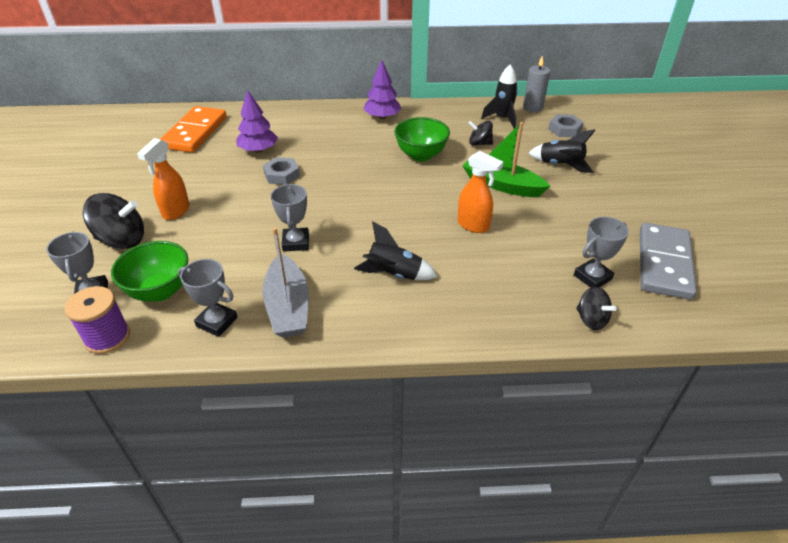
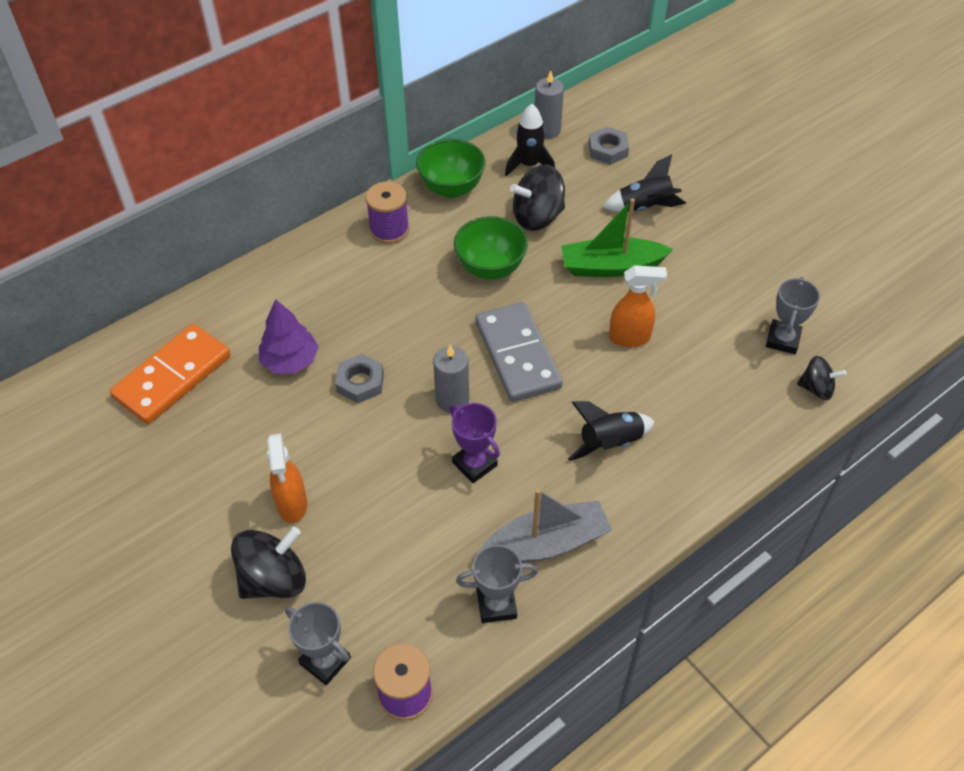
camera: 35 degrees left, 10 degrees up
green bowl [111,241,188,302] -> green bowl moved to [416,139,486,198]
orange domino [160,106,227,153] -> orange domino turned 60 degrees clockwise [110,324,231,424]
grey boat [262,228,309,338] -> grey boat turned 60 degrees counterclockwise [480,489,612,563]
grey trophy [271,184,309,252] -> purple trophy [450,403,500,483]
purple tree [363,59,402,119] -> purple spool [365,182,409,244]
black spinning top [468,121,493,146] -> black spinning top [510,165,565,231], size x1.66
grey domino [640,223,697,300] -> grey domino moved to [475,302,563,402]
none -> grey candle [433,345,469,413]

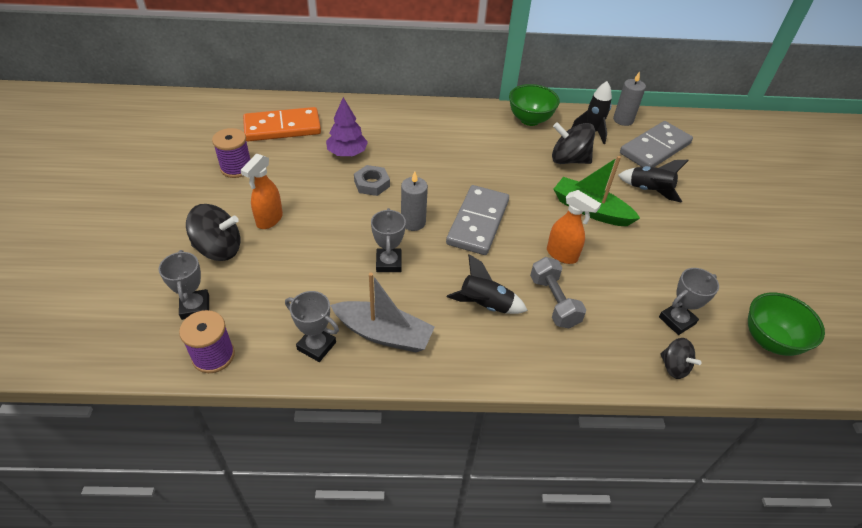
camera: 35 degrees right, 5 degrees down
purple spool [365,182,409,244] -> purple spool moved to [212,128,250,178]
purple trophy [450,403,500,483] -> grey trophy [371,208,406,272]
green bowl [454,216,528,280] -> green bowl moved to [748,292,825,356]
grey nut [589,127,629,165] -> grey domino [620,121,693,167]
none -> grey dumbbell [530,257,586,329]

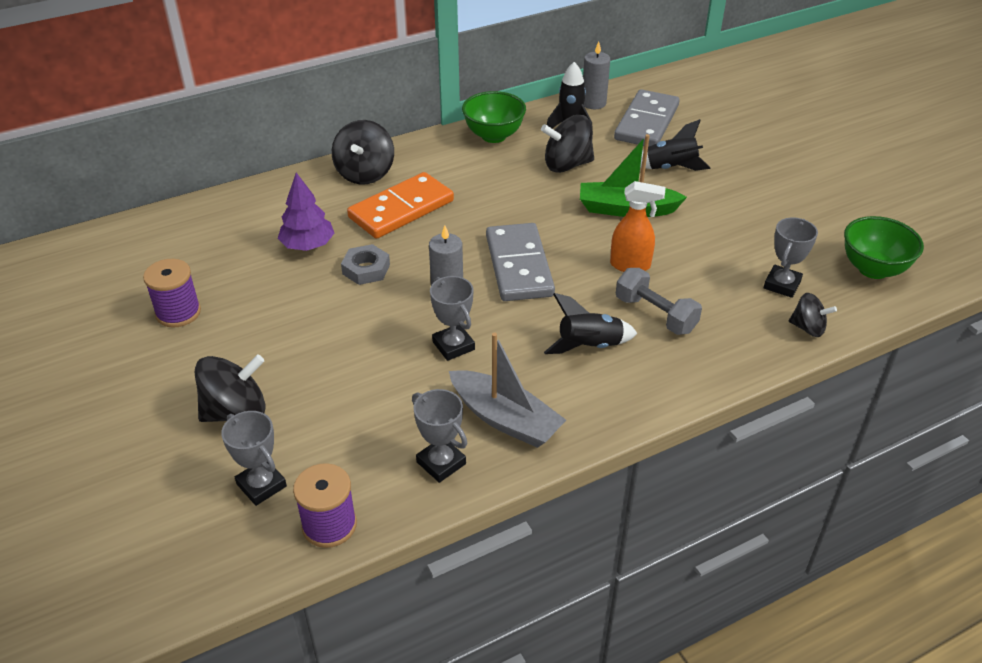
camera: 25 degrees left, 5 degrees down
orange spray bottle [241,153,283,229] -> none
orange domino [243,107,321,141] -> orange domino moved to [347,172,454,239]
grey trophy [285,291,339,362] -> grey trophy turned 45 degrees clockwise [412,389,467,483]
grey boat [330,272,435,352] -> grey boat turned 45 degrees clockwise [449,333,566,448]
none -> black spinning top [332,120,394,185]

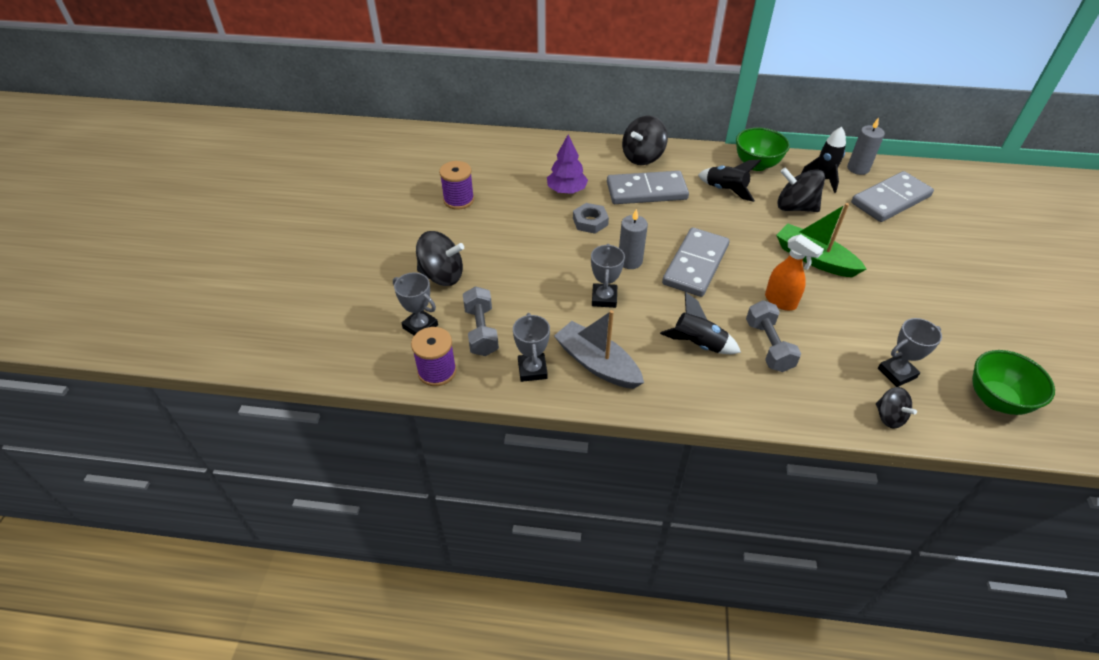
camera: 35 degrees right, 5 degrees up
grey trophy [221,411,287,506] -> grey trophy turned 45 degrees counterclockwise [393,272,438,335]
orange domino [347,172,454,239] -> grey domino [607,171,689,204]
grey boat [449,333,566,448] -> grey boat turned 150 degrees clockwise [554,310,644,389]
black rocket [640,119,711,171] -> black rocket moved to [698,159,762,202]
none -> grey dumbbell [463,286,499,356]

